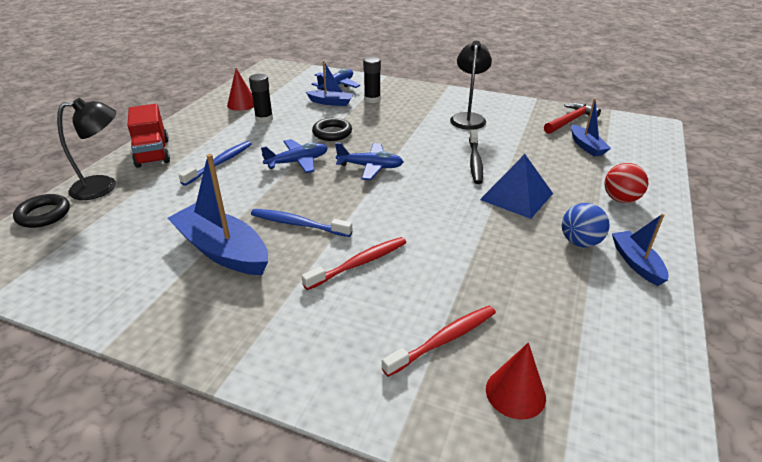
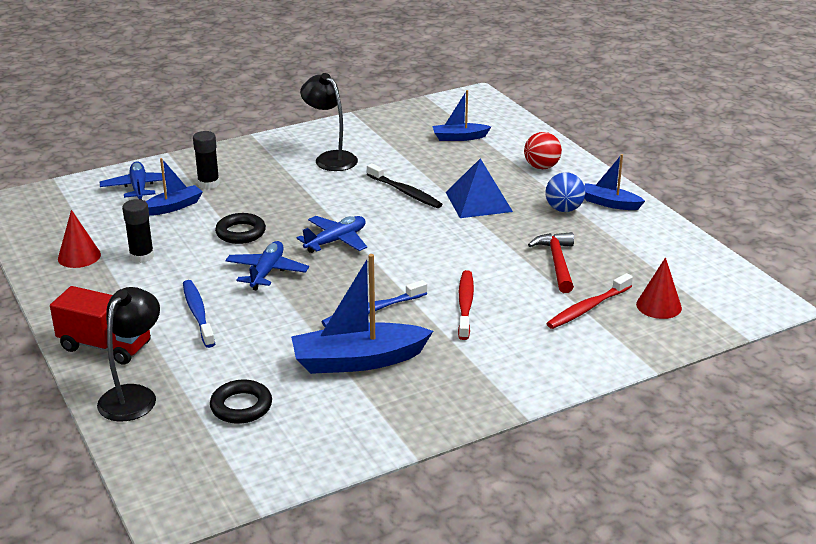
camera: 50 degrees left, 5 degrees down
black ring [13,194,70,228] -> black ring moved to [210,380,272,424]
red toothbrush [382,306,496,377] -> red toothbrush turned 135 degrees counterclockwise [546,273,633,329]
red hammer [544,103,601,134] -> red hammer moved to [528,232,574,293]
blue boat [571,98,611,157] -> blue boat turned 150 degrees clockwise [432,90,491,141]

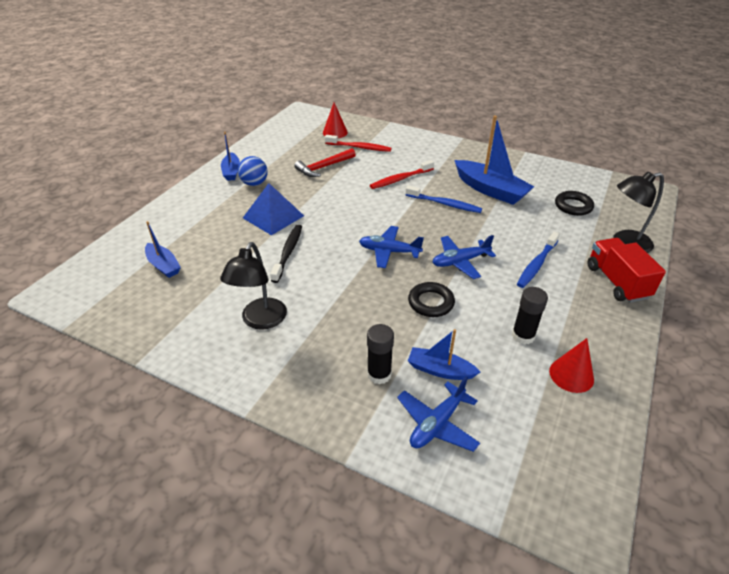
camera: 125 degrees left, 10 degrees up
red ball [524,132,562,169] -> none

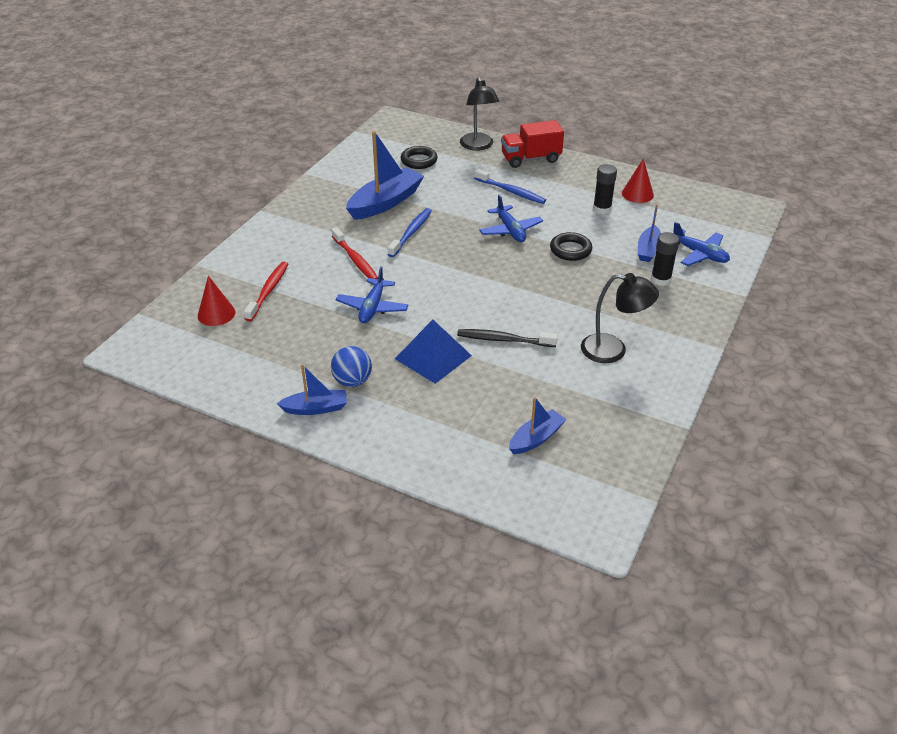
camera: 90 degrees left, 0 degrees up
red hammer [294,148,356,177] -> none
blue plane [359,226,424,268] -> blue plane moved to [336,266,409,323]

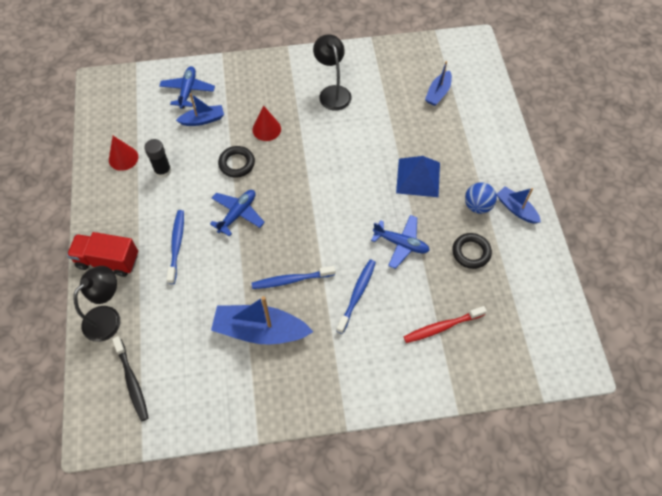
camera: 125 degrees left, 20 degrees up
red cone [198,276,235,326] -> red cone moved to [252,106,281,141]
red toothbrush [331,227,378,279] -> blue toothbrush [336,259,376,334]
blue plane [336,266,409,323] -> blue plane turned 45 degrees clockwise [371,215,430,269]
black ring [401,146,438,169] -> black ring moved to [452,233,492,269]
black toothbrush [457,329,558,347] -> black toothbrush moved to [112,336,149,421]
red truck [501,120,564,168] -> red truck turned 150 degrees clockwise [67,232,138,277]
blue boat [509,397,567,454] -> blue boat turned 75 degrees counterclockwise [425,61,452,106]
black glue stick [651,232,680,286] -> none

